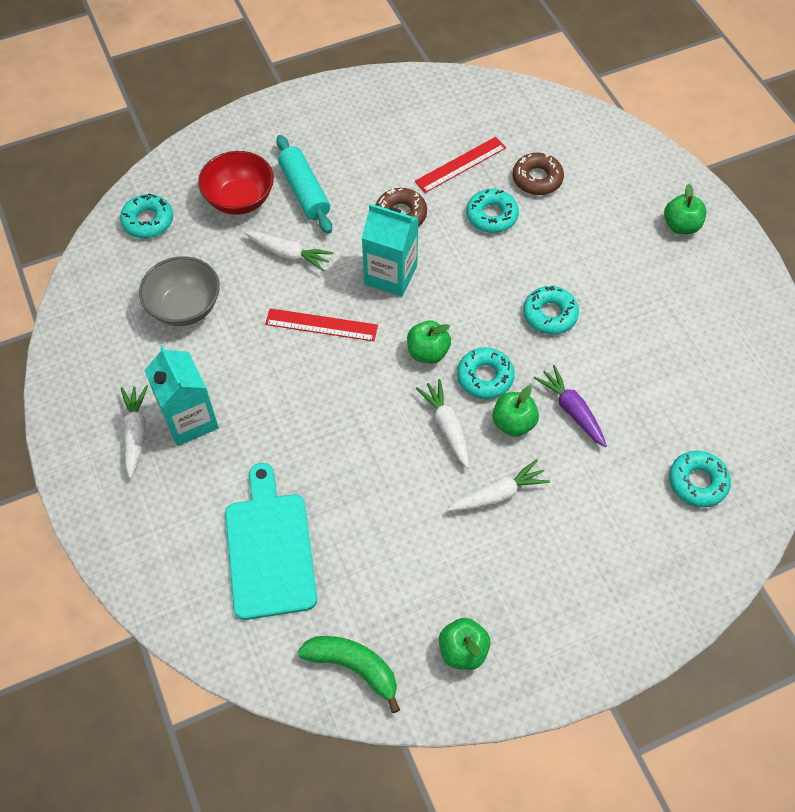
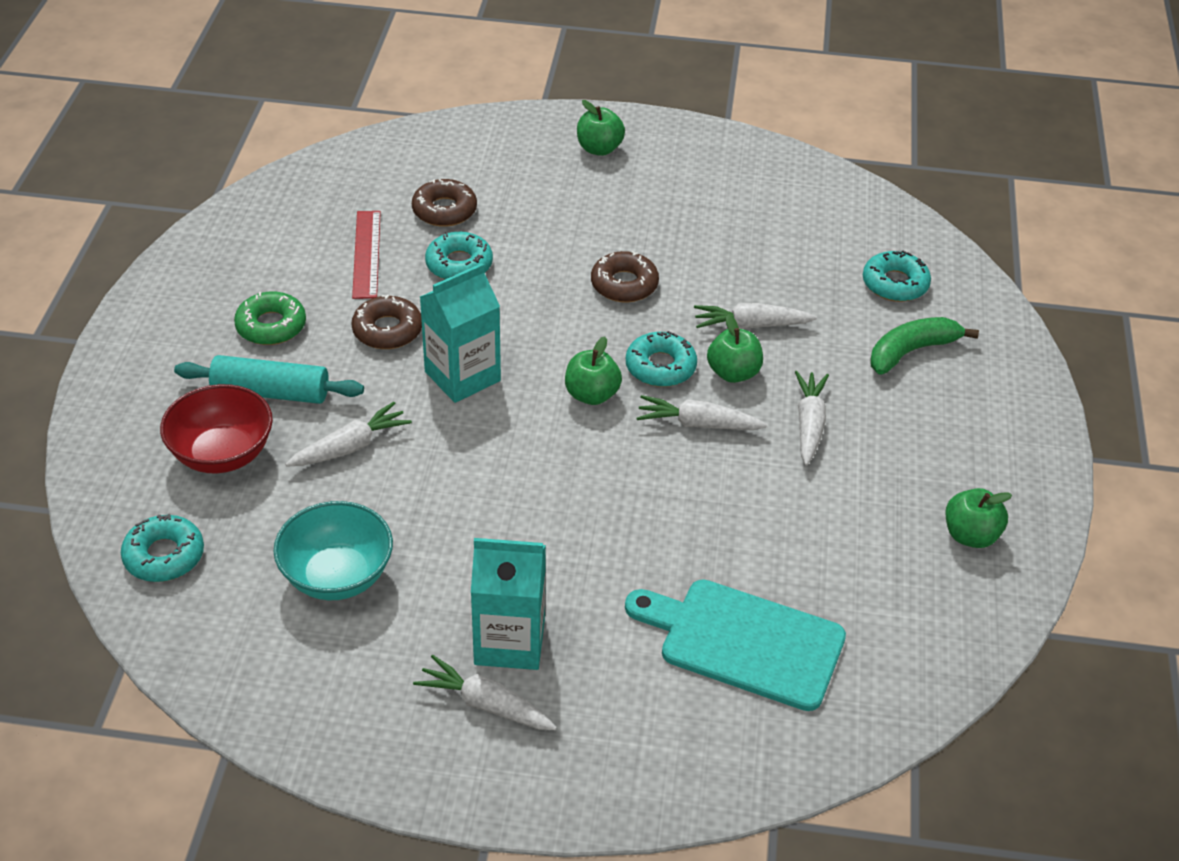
camera: 60 degrees left, 15 degrees down
grey bowl [139,256,220,326] -> turquoise bowl [273,501,393,600]
red ruler [265,308,378,341] -> none
green banana [298,636,400,713] -> green banana moved to [871,317,979,374]
turquoise donut [523,286,579,335] -> brown donut [591,251,659,302]
purple carrot [533,365,607,447] -> white carrot [694,303,817,329]
none -> green donut [234,291,306,345]

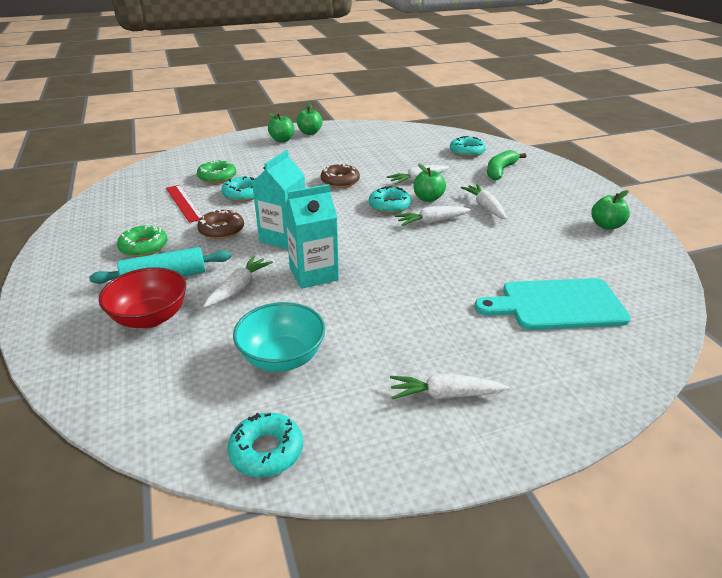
camera: 25 degrees left, 10 degrees down
turquoise donut [121,514,204,582] -> turquoise donut moved to [227,412,303,477]
brown donut [412,179,477,227] -> green donut [197,160,236,183]
turquoise carton [471,538,546,670] -> turquoise carton moved to [284,184,339,289]
green apple [565,337,622,405] -> green apple moved to [297,103,322,135]

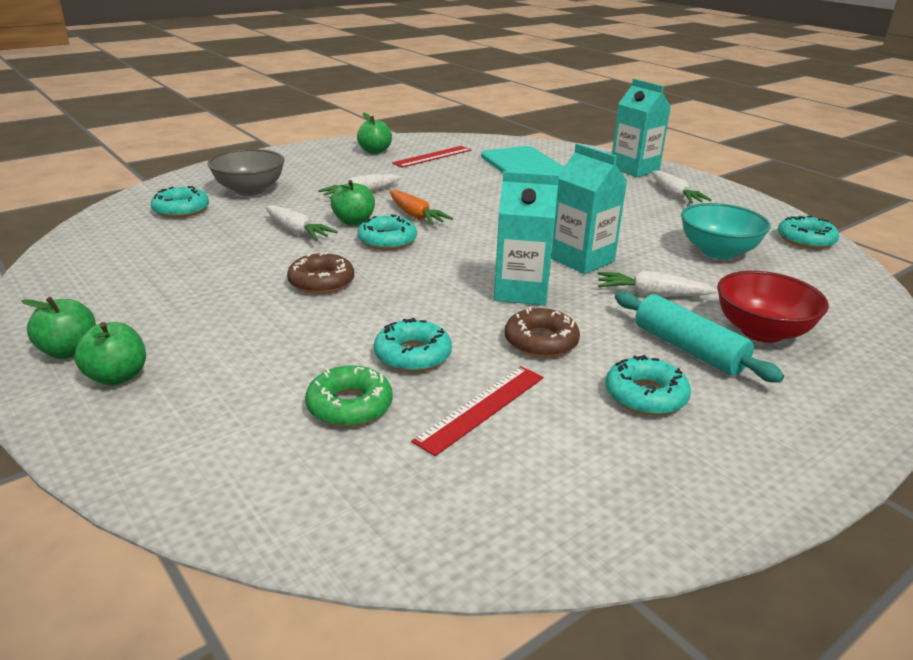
camera: 110 degrees left, 5 degrees down
green donut [117,225,168,257] -> turquoise donut [605,355,691,415]
white carrot [395,206,471,226] -> orange carrot [389,190,453,225]
green banana [487,150,526,180] -> grey bowl [208,149,285,196]
none -> red ruler [392,146,471,168]
none -> turquoise carton [612,79,671,177]

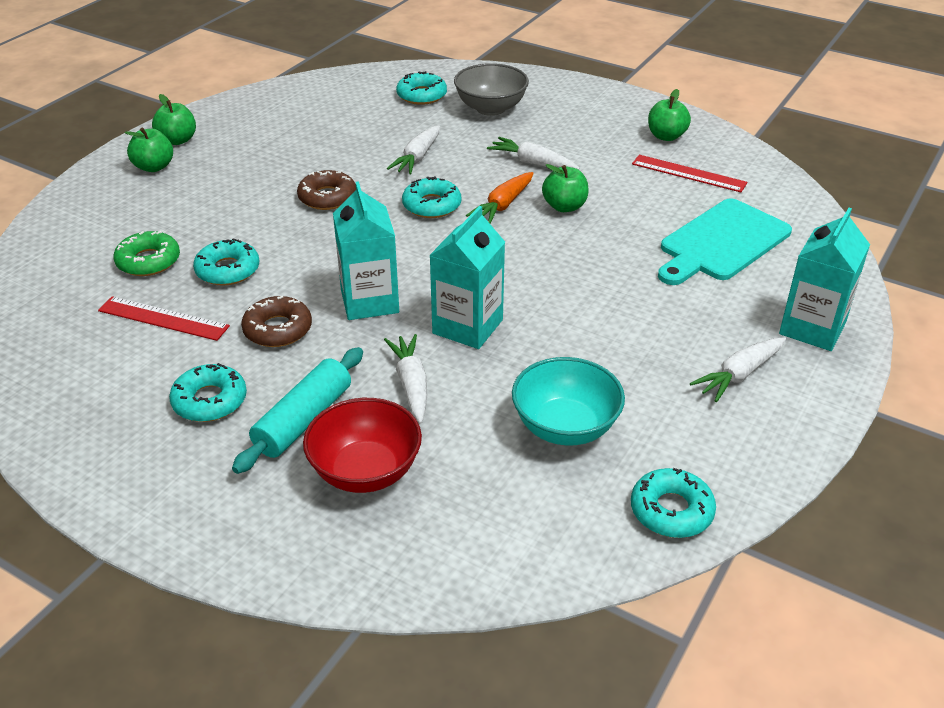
camera: 70 degrees right, 10 degrees up
green apple [331,180,375,225] -> green apple moved to [542,164,589,212]

